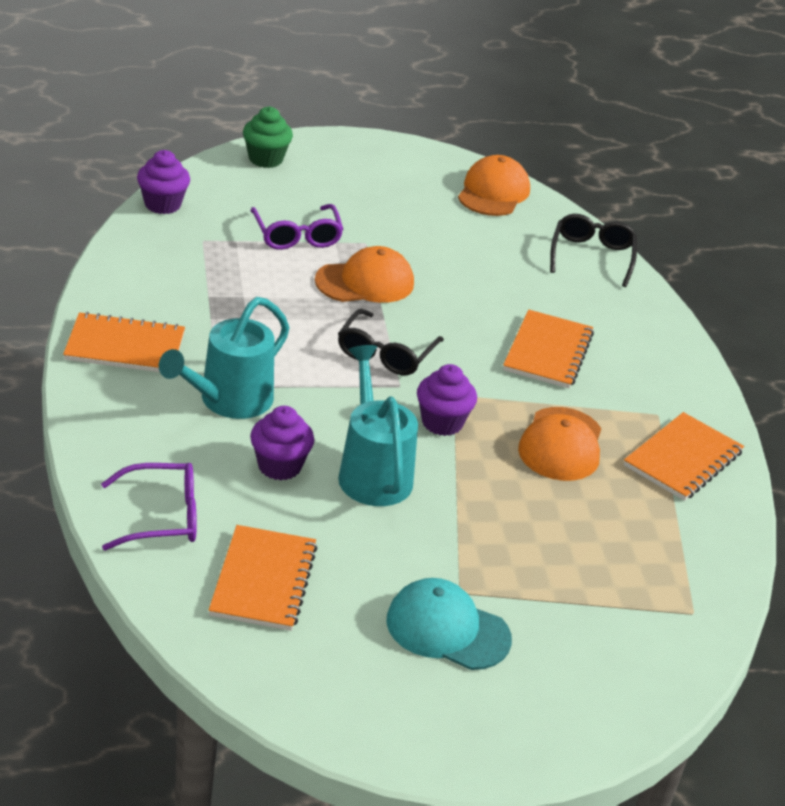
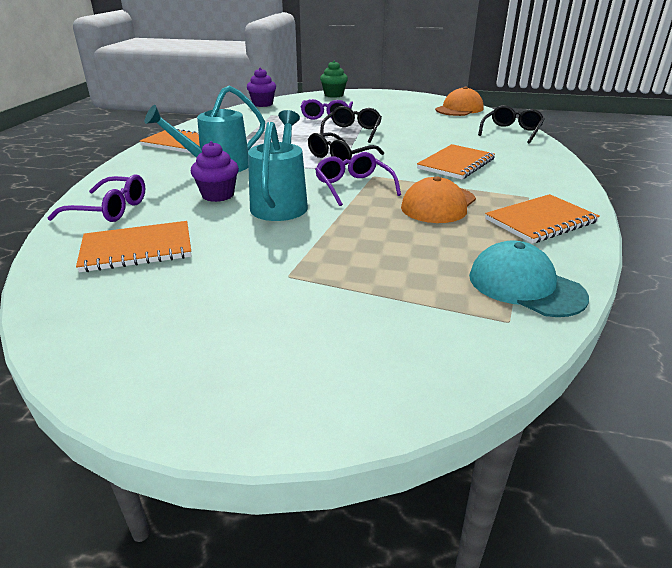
camera: 25 degrees right, 5 degrees down
orange notebook [209,525,318,631] -> orange notebook turned 45 degrees clockwise [76,221,191,272]
orange cap [315,246,414,303] -> black glasses [320,106,382,143]
turquoise cap [386,578,512,670] -> turquoise cap moved to [469,240,589,317]
purple cupcake [417,364,477,436] -> purple glasses [315,152,401,206]

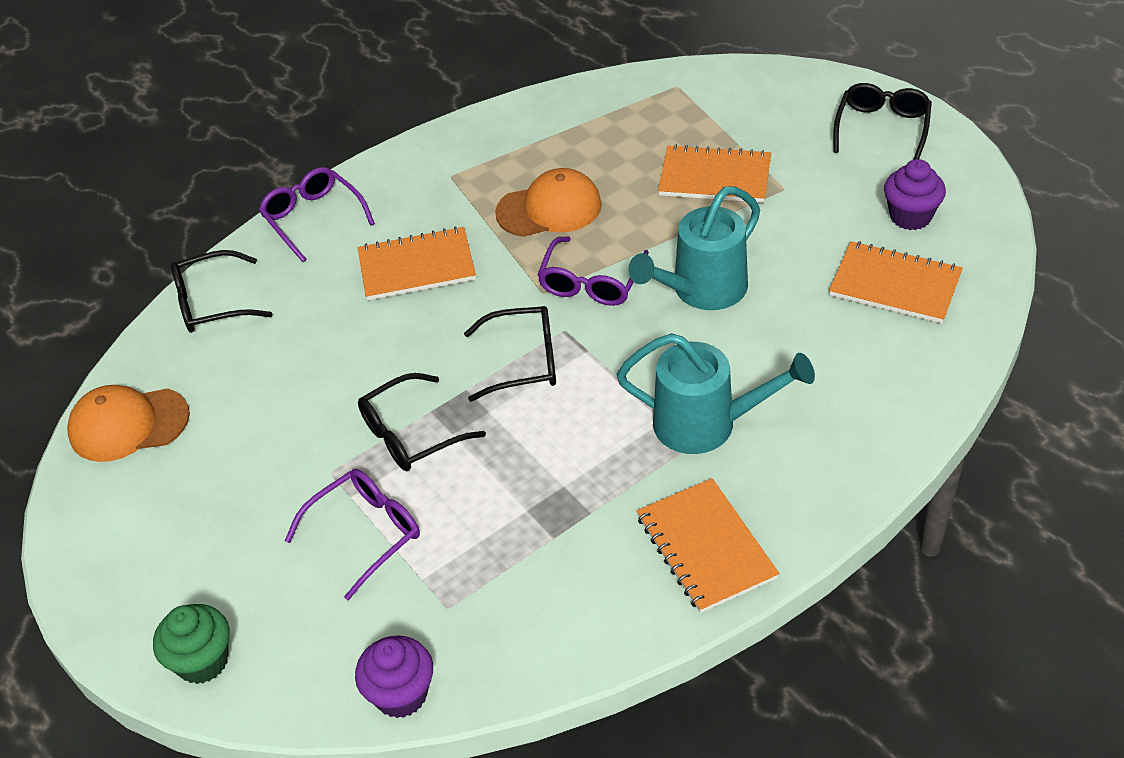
camera: 135 degrees left, 15 degrees up
purple glasses [48,174,145,222] -> purple glasses moved to [259,167,375,262]
purple cupcake [191,141,239,202] -> purple cupcake moved to [884,159,946,230]
turquoise cap [469,240,589,317] -> none
orange notebook [485,194,600,244] -> orange notebook moved to [658,144,771,203]
none -> black glasses [833,83,932,160]

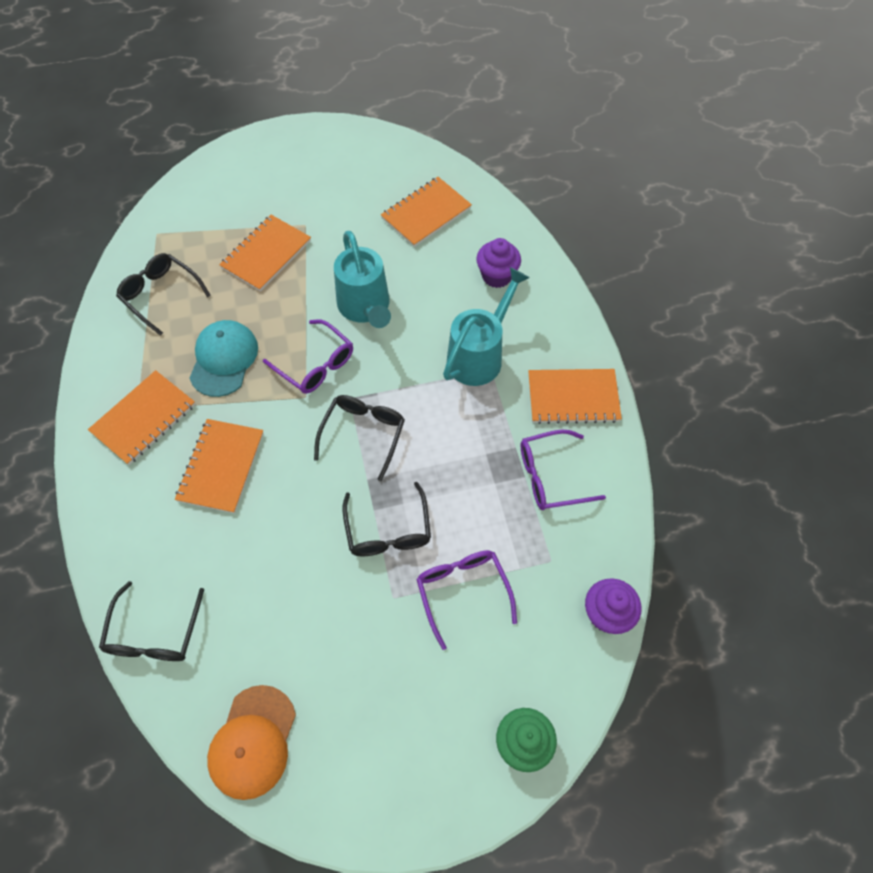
camera: 70 degrees left, 15 degrees up
purple glasses [259,167,375,262] -> purple glasses moved to [520,430,606,510]
orange cap [495,168,602,237] -> turquoise cap [190,320,258,397]
black glasses [833,83,932,160] -> black glasses moved to [116,253,210,336]
purple cupcake [884,159,946,230] -> purple cupcake moved to [476,238,521,288]
none -> orange notebook [88,370,196,465]

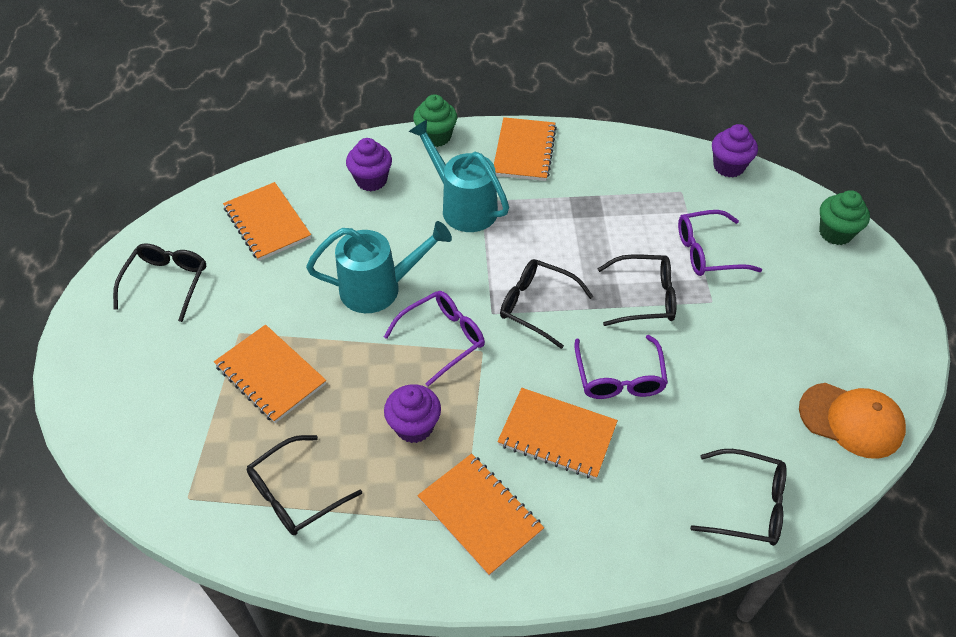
camera: 80 degrees left, 10 degrees down
turquoise cap [190,320,258,397] -> purple cupcake [384,384,441,443]
purple glasses [520,430,606,510] -> purple glasses moved to [574,335,668,399]
none -> black glasses [113,243,206,322]
none -> green cupcake [413,94,457,147]

